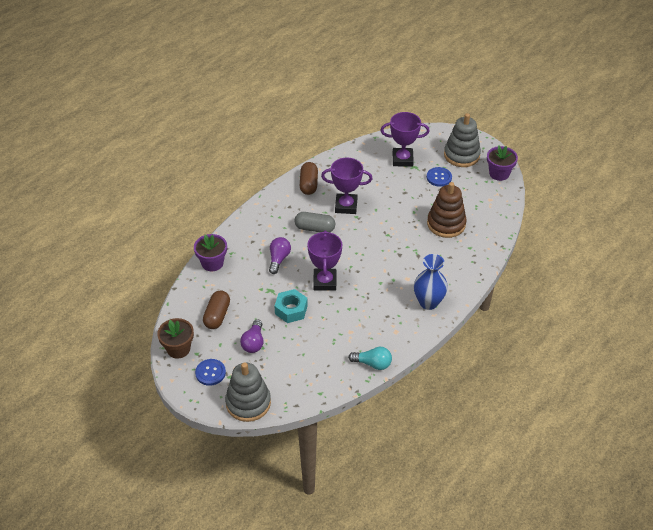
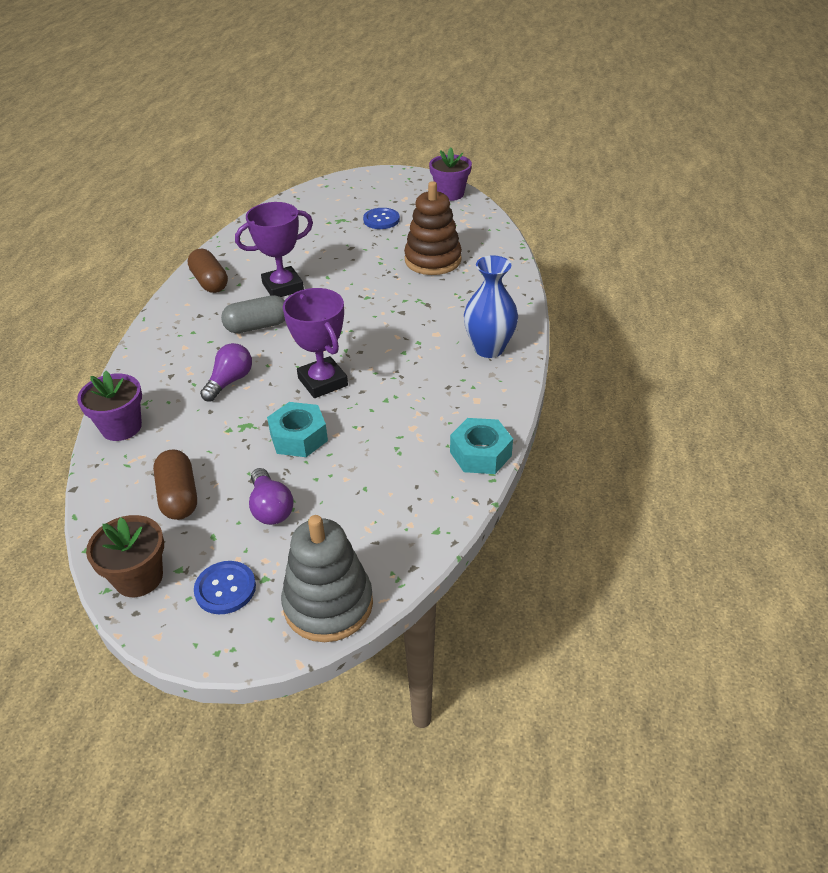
camera: 30 degrees left, 5 degrees down
purple light bulb [269,237,291,274] -> purple light bulb turned 45 degrees clockwise [200,343,252,402]
turquoise light bulb [348,347,392,370] -> turquoise nut [450,418,513,474]
purple trophy [381,112,430,167] -> none
grey stacking toy [444,113,481,167] -> none

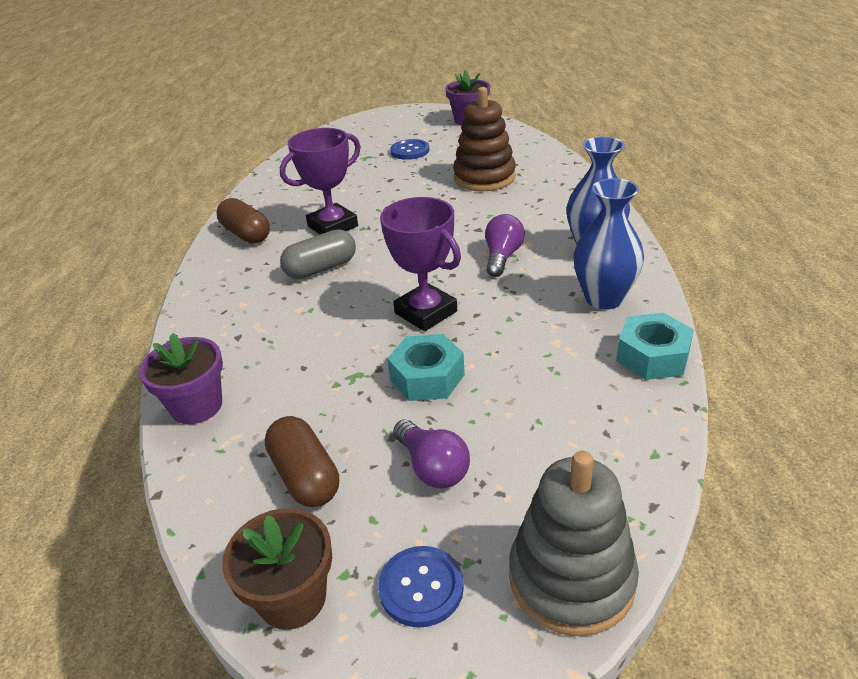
camera: 10 degrees left, 5 degrees down
purple light bulb [200,343,252,402] -> purple light bulb moved to [485,214,525,277]
none -> blue vase [573,178,644,310]

